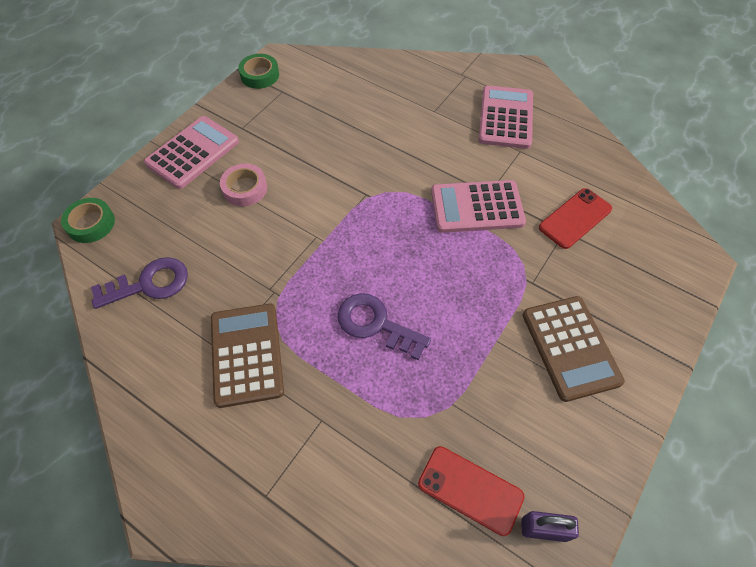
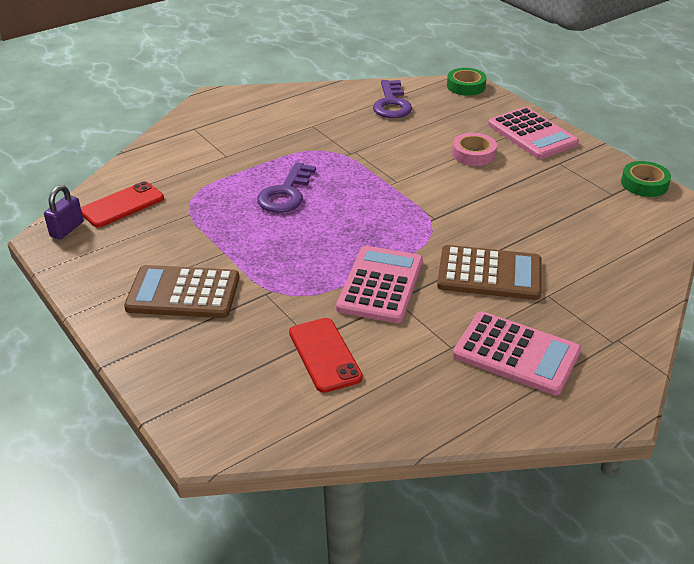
camera: 110 degrees right, 20 degrees down
brown calculator [211,304,284,408] -> brown calculator moved to [437,245,541,300]
purple key [338,293,431,360] -> purple key turned 150 degrees clockwise [257,162,316,213]

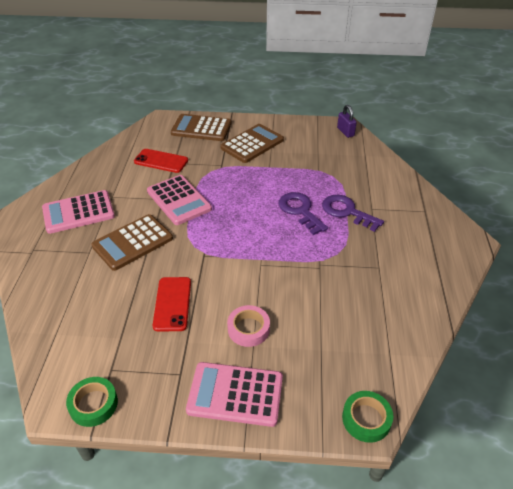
camera: 130 degrees right, 5 degrees up
red phone [81,181,164,228] -> red phone moved to [153,277,191,332]
purple key [373,80,412,118] -> purple key moved to [322,195,384,232]
none -> brown calculator [171,114,231,141]

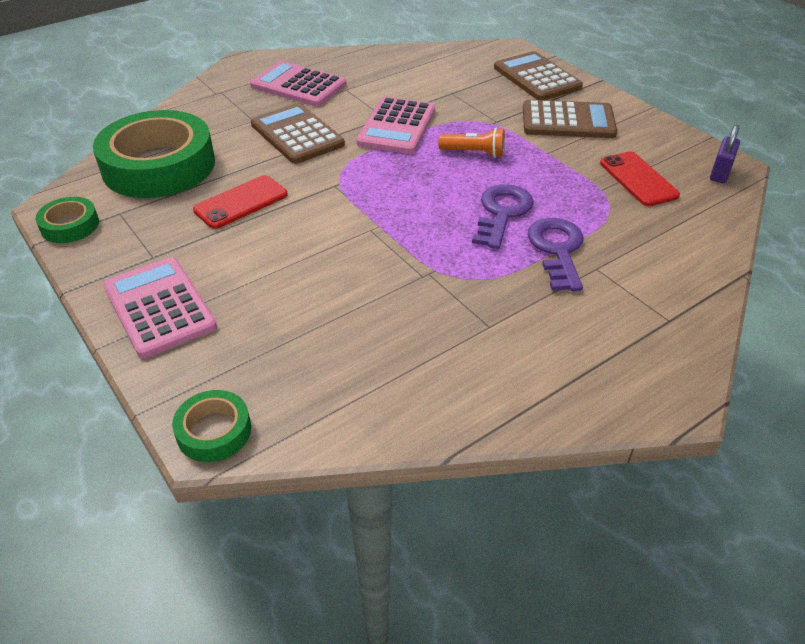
camera: 50 degrees right, 0 degrees up
brown calculator [91,214,173,271] -> brown calculator turned 45 degrees clockwise [251,103,345,164]
red phone [134,149,188,173] -> red phone moved to [600,152,680,206]
pink tape [227,305,270,347] -> none
none -> green tape [93,110,215,198]
none -> orange flashlight [438,128,505,158]

